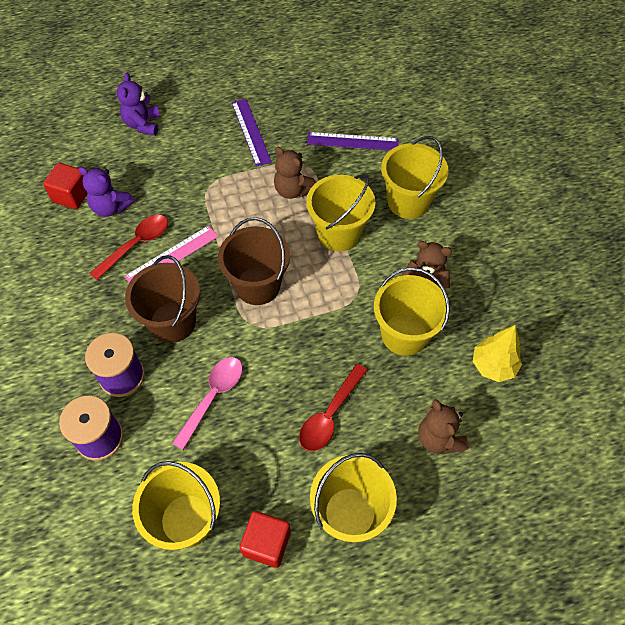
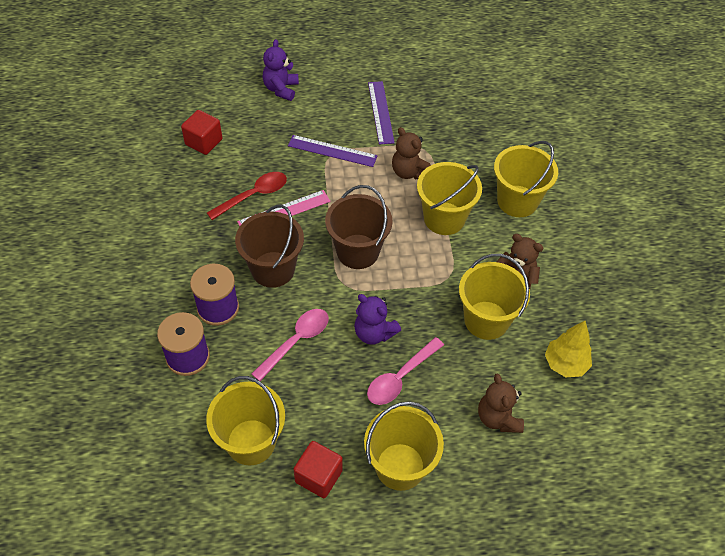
camera: 10 degrees right, 5 degrees down
purple teddy bear [78,167,135,217] -> purple teddy bear moved to [354,294,401,345]
red spoon [299,364,368,451] -> pink spoon [367,337,444,405]
purple ruler [307,132,398,150] -> purple ruler moved to [288,135,378,167]

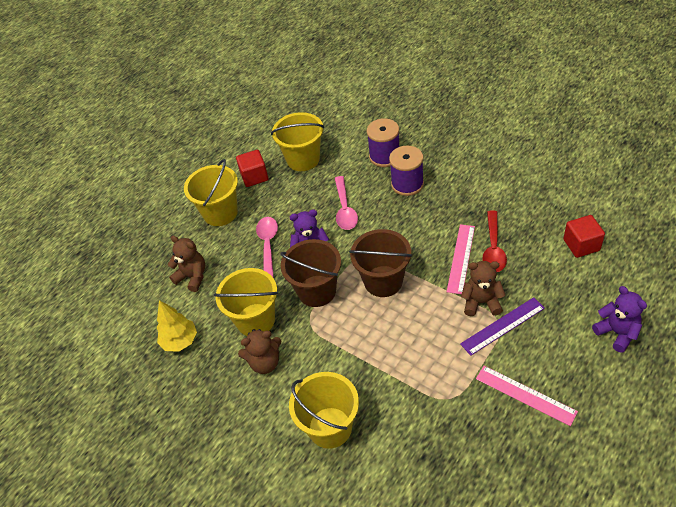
camera: 140 degrees right, 5 degrees down
brown bucket [235,205,304,288] -> brown bucket moved to [280,239,341,307]
purple ruler [368,81,395,145] -> pink ruler [476,366,578,426]
brown teddy bear [392,127,431,179] -> brown teddy bear moved to [461,261,506,316]
yellow bucket [417,162,482,235] -> none

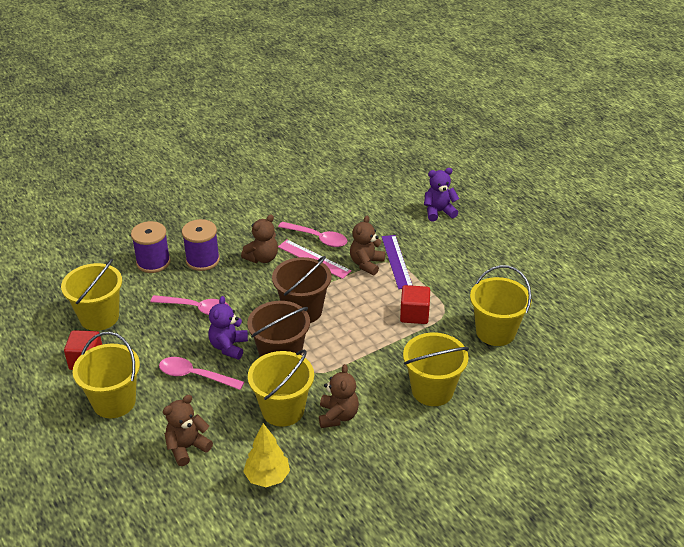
camera: 75 degrees left, 10 degrees down
pink ruler [476,366,578,426] -> none
red spoon [482,211,507,272] -> pink spoon [278,222,347,247]
red cube [563,215,605,258] -> red cube moved to [400,285,430,324]
none -> brown teddy bear [241,214,278,263]
none -> yellow bucket [470,265,532,346]

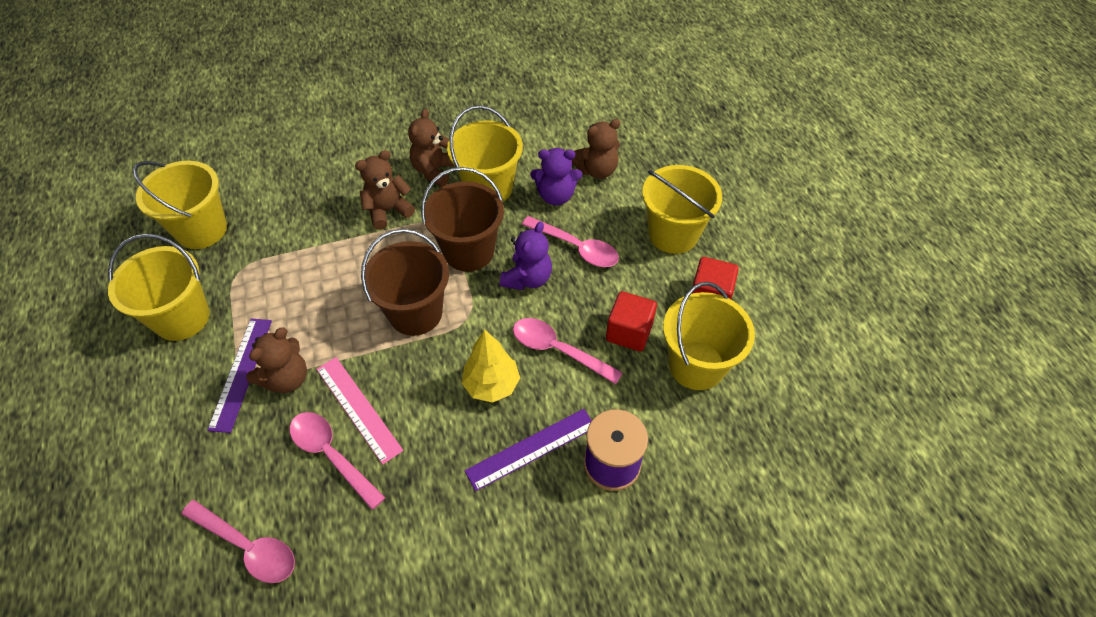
camera: 165 degrees left, 15 degrees up
purple spool [182,219,220,271] -> purple ruler [464,409,592,491]
brown teddy bear [241,214,278,263] -> brown teddy bear moved to [355,150,415,230]
yellow tree [243,423,290,487] -> yellow tree moved to [462,329,520,403]
red cube [400,285,430,324] -> red cube moved to [606,291,657,351]
yellow bucket [403,333,469,406] -> yellow bucket moved to [108,234,210,341]
purple teddy bear [424,168,459,221] -> purple teddy bear moved to [530,148,582,206]
none -> pink spoon [181,500,295,583]

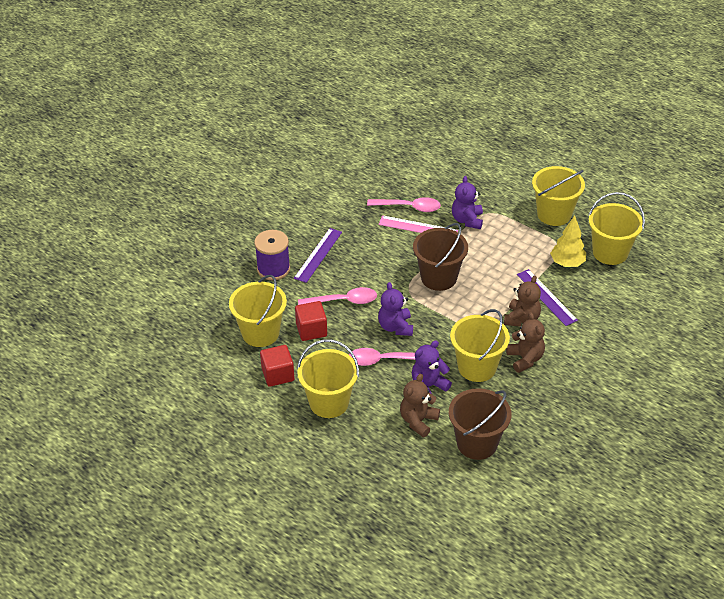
camera: 145 degrees right, 10 degrees down
pink spoon [181,500,295,583] -> none
purple ruler [207,318,272,433] -> purple ruler moved to [517,269,578,326]
brown teddy bear [246,327,307,393] -> purple teddy bear [452,176,483,229]
brown bucket [421,167,504,272] -> brown bucket moved to [449,388,511,460]
yellow tree [462,329,520,403] -> yellow tree moved to [550,215,586,267]

